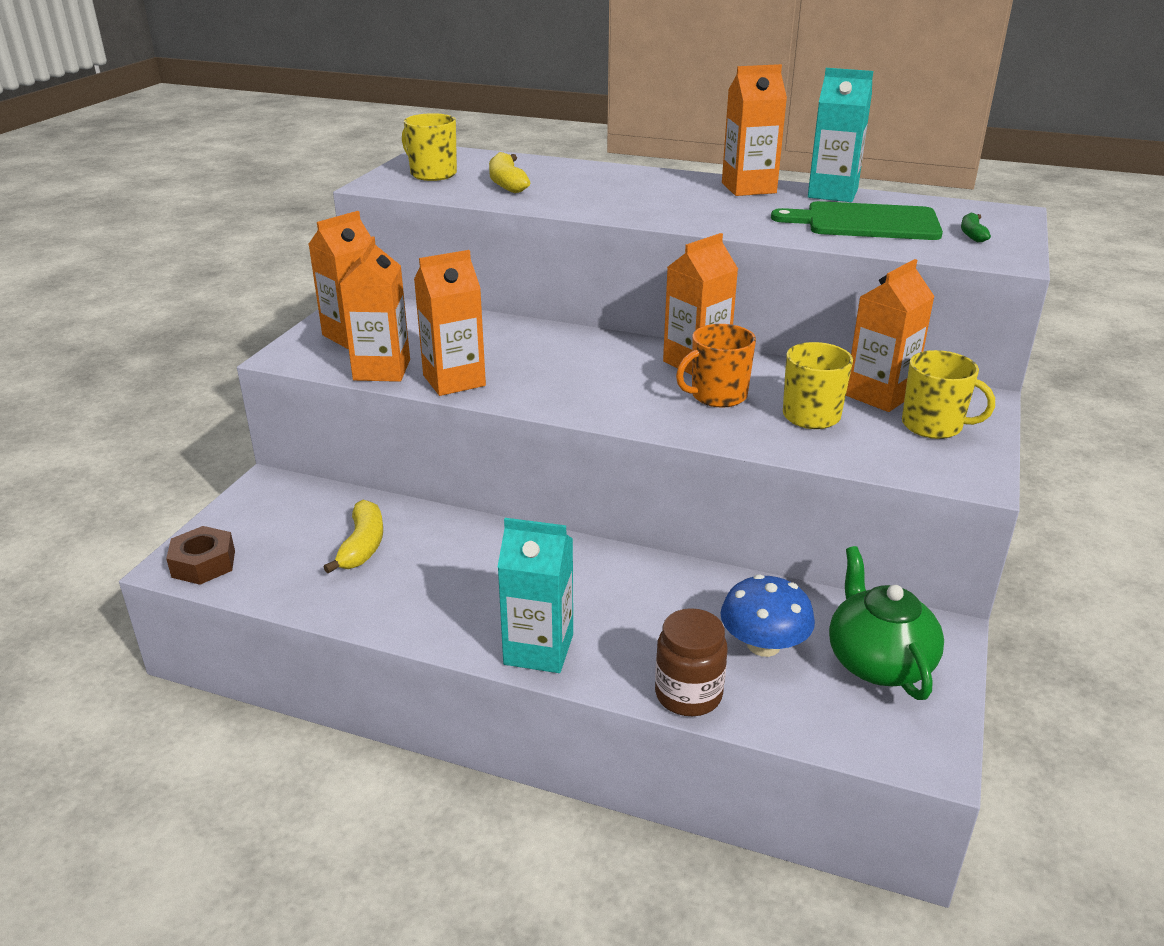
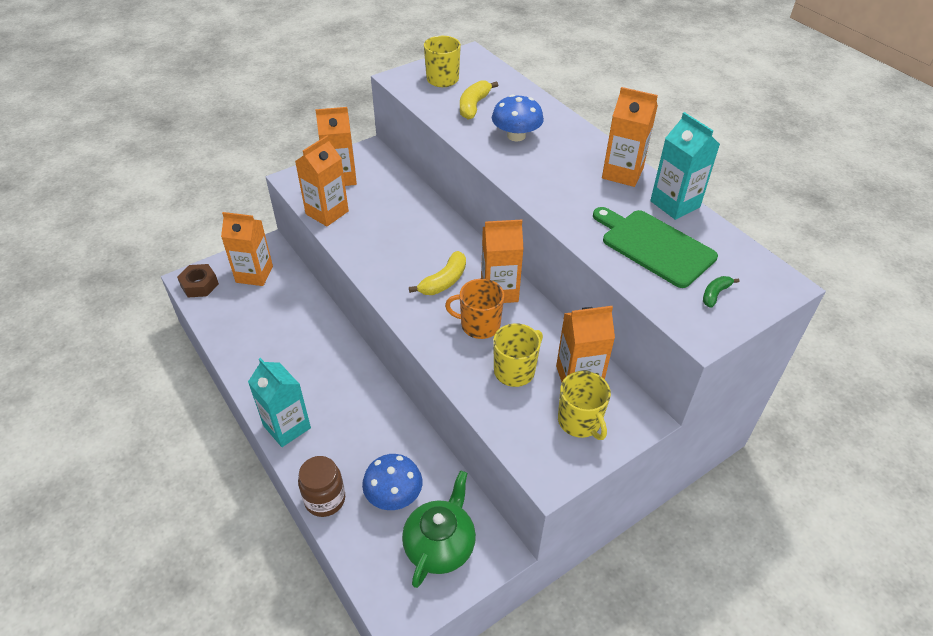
camera: 35 degrees right, 15 degrees up
yellow banana [324,500,383,574] -> yellow banana moved to [409,251,466,295]
orange carton [414,250,486,396] -> orange carton moved to [221,212,273,286]
none -> blue mushroom [492,94,544,141]

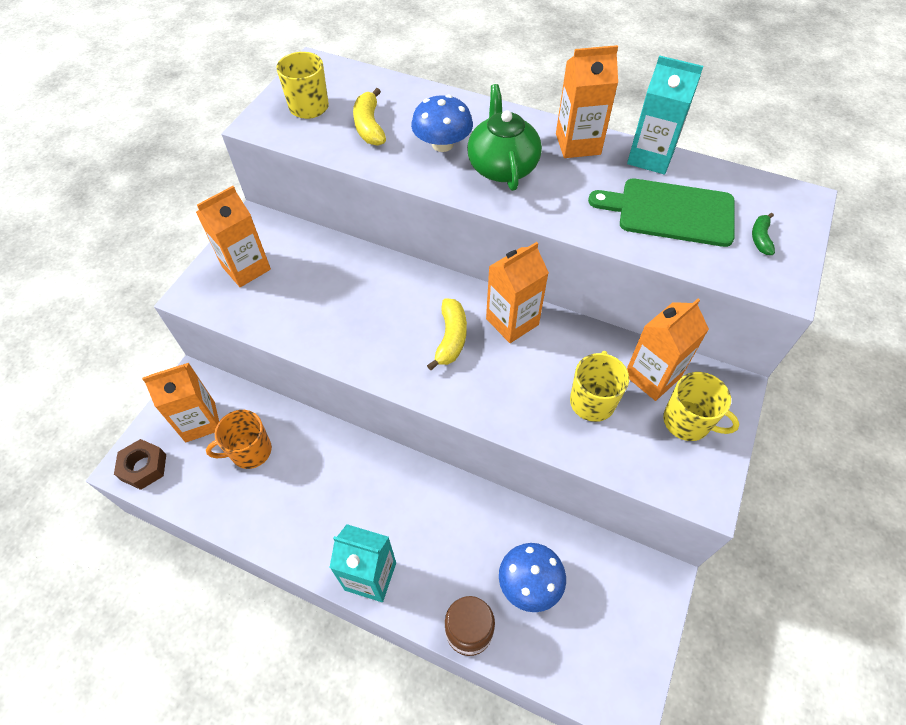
camera: 30 degrees left, 10 degrees up
orange carton [295,136,349,226] -> none
green teapot [402,471,476,588] -> green teapot moved to [467,84,542,191]
orange mug [445,279,504,339] -> orange mug moved to [206,410,272,469]

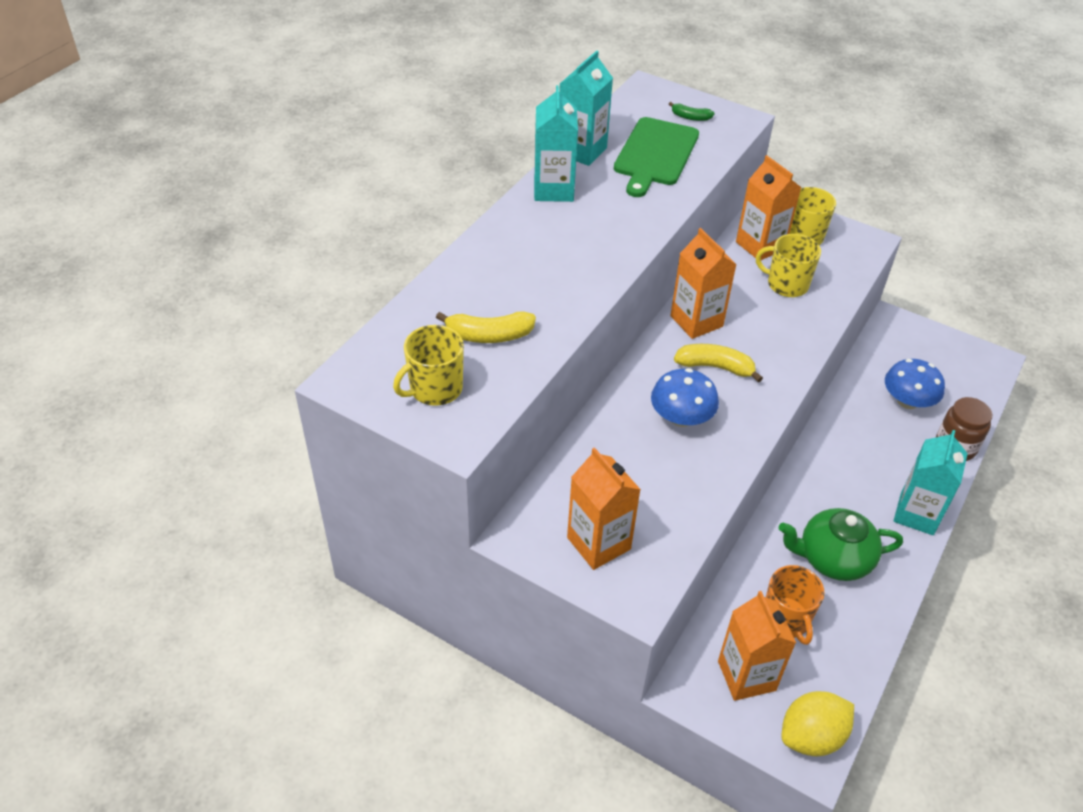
camera: 85 degrees left, 10 degrees down
brown nut [114,439,166,490] -> yellow lemon [782,691,854,756]
blue mushroom [411,95,473,152] -> blue mushroom moved to [651,368,719,427]
green teapot [467,84,542,191] -> green teapot moved to [779,508,903,581]
orange carton [556,45,618,158] -> turquoise carton [534,85,578,202]

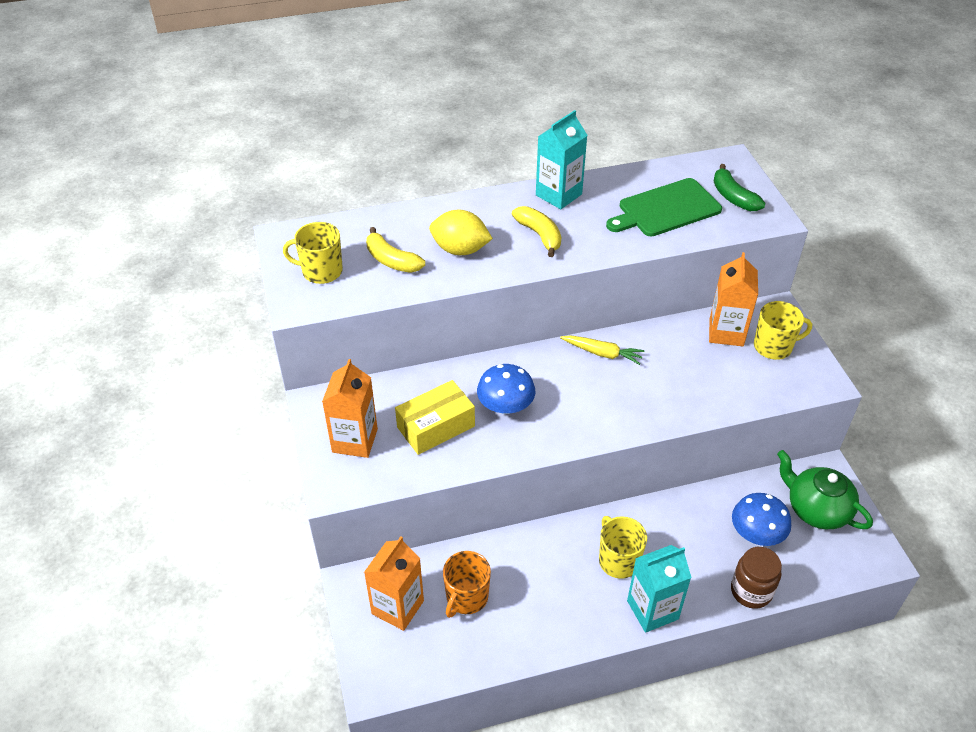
camera: 45 degrees right, 0 degrees up
turquoise carton [559,51,613,166] -> none
green banana [669,102,715,121] -> green banana [714,164,765,211], size x1.67
orange carton [670,228,737,339] -> yellow carrot [560,335,644,365]
yellow banana [674,344,763,383] -> yellow banana moved to [512,206,561,257]
yellow mug [756,234,821,297] -> yellow mug moved to [599,516,647,579]
green teapot [779,508,903,581] -> green teapot moved to [777,450,873,529]
yellow lemon [782,691,854,756] -> yellow lemon moved to [429,210,493,255]
none -> yellow box [395,380,475,455]

